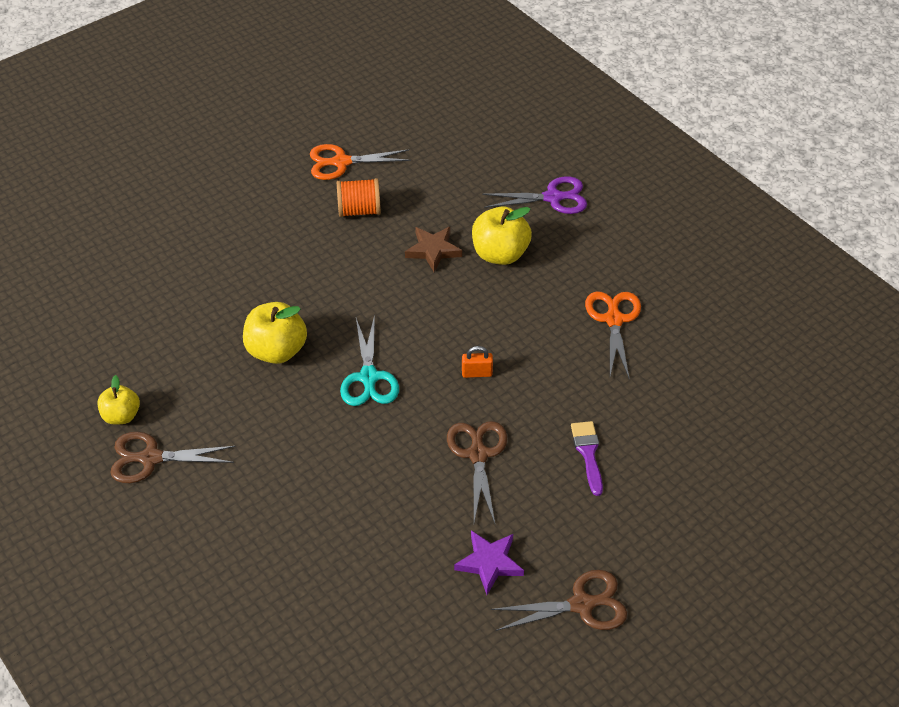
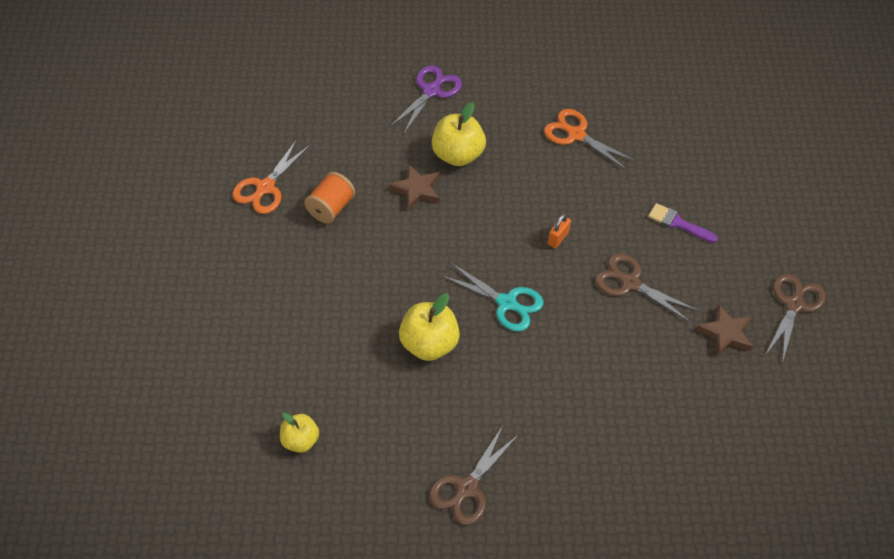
camera: 55 degrees left, 5 degrees up
yellow apple [97,375,140,425] -> yellow apple moved to [280,412,319,453]
purple star [454,530,524,595] -> brown star [696,304,753,356]

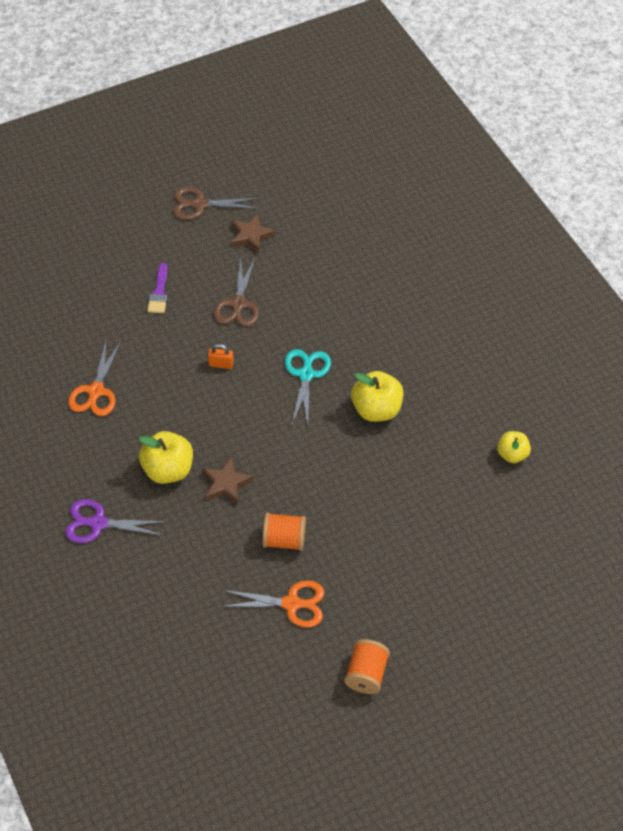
camera: 115 degrees left, 0 degrees up
brown scissors [429,426,519,525] -> none
none -> orange spool [344,639,390,694]

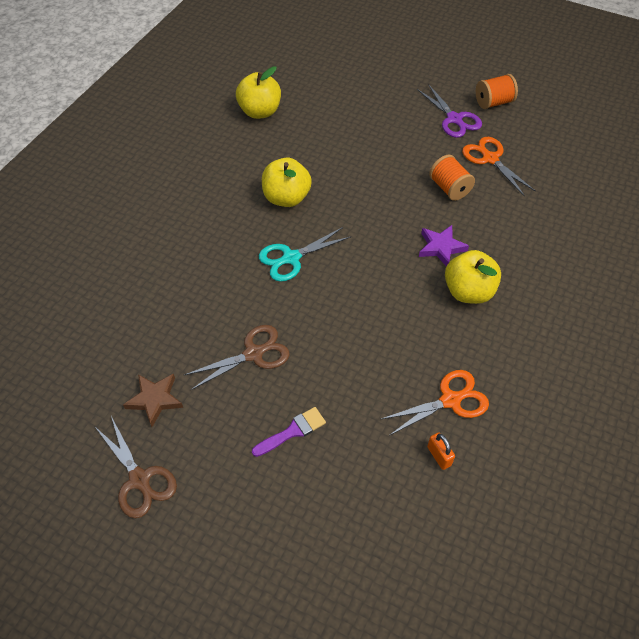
camera: 125 degrees left, 0 degrees up
purple scissors [65,499,167,543] -> purple scissors moved to [417,84,482,138]
brown star [202,457,254,505] -> purple star [419,225,469,266]
orange padlock [208,344,234,369] -> orange padlock moved to [427,433,455,470]
yellow apple [497,431,531,463] -> yellow apple [236,66,281,119], size x1.61

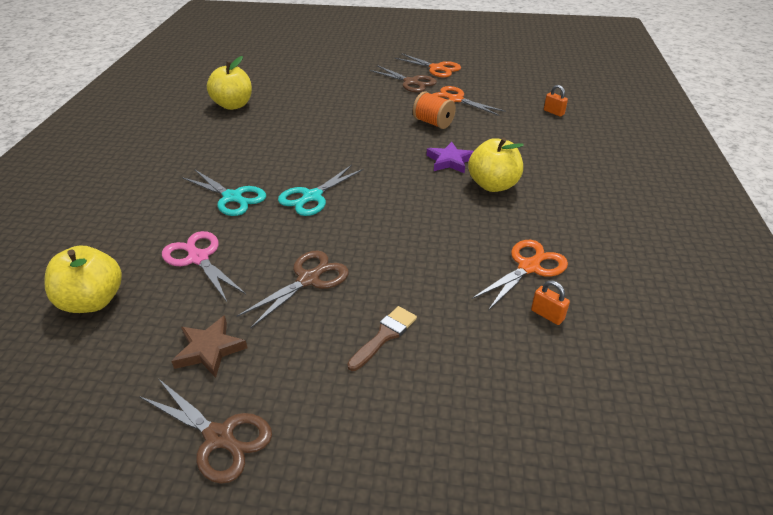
camera: 20 degrees left, 15 degrees down
purple brush [252,407,326,457] -> brown brush [347,306,417,371]
yellow apple [262,158,312,207] -> yellow apple moved to [45,245,122,313]
purple scissors [417,84,482,138] -> brown scissors [369,65,437,92]
orange spool [476,74,518,109] -> orange scissors [395,53,461,77]
none -> pink scissors [162,231,246,302]
none -> turquoise scissors [182,169,266,216]
none -> orange padlock [544,85,568,117]

